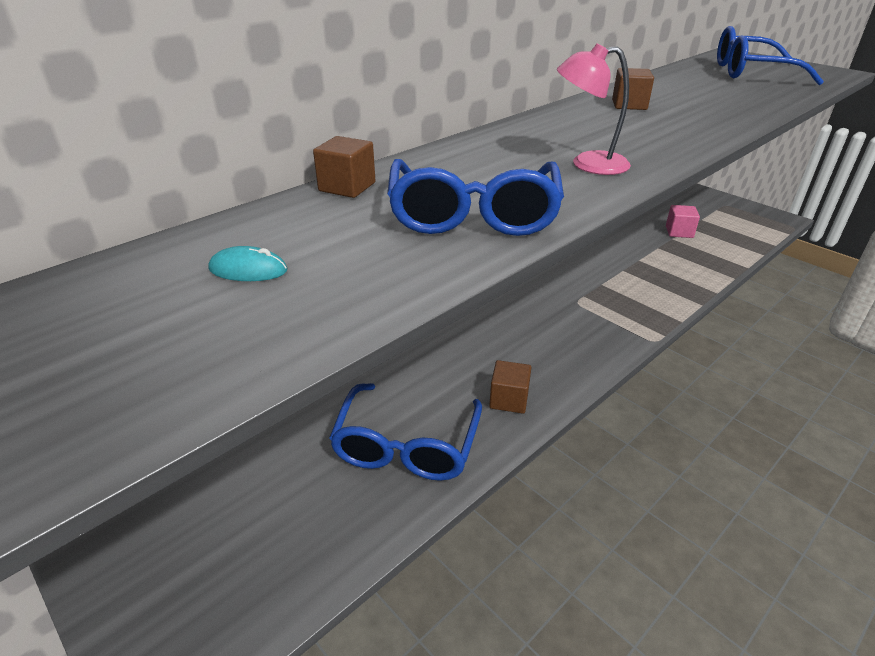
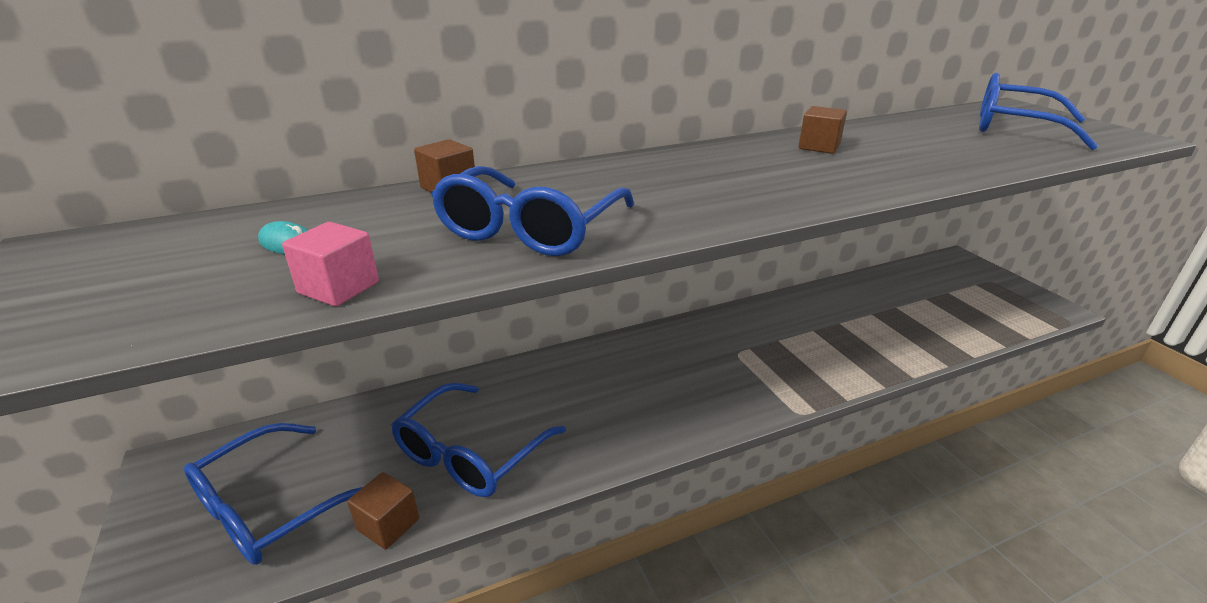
camera: 20 degrees right, 5 degrees down
brown cube [489,360,531,414] -> brown cube moved to [347,472,419,550]
pink lamp [557,43,631,175] -> none
pink cube [666,205,700,238] -> pink cube moved to [282,222,379,307]
none -> blue glasses [184,423,363,565]

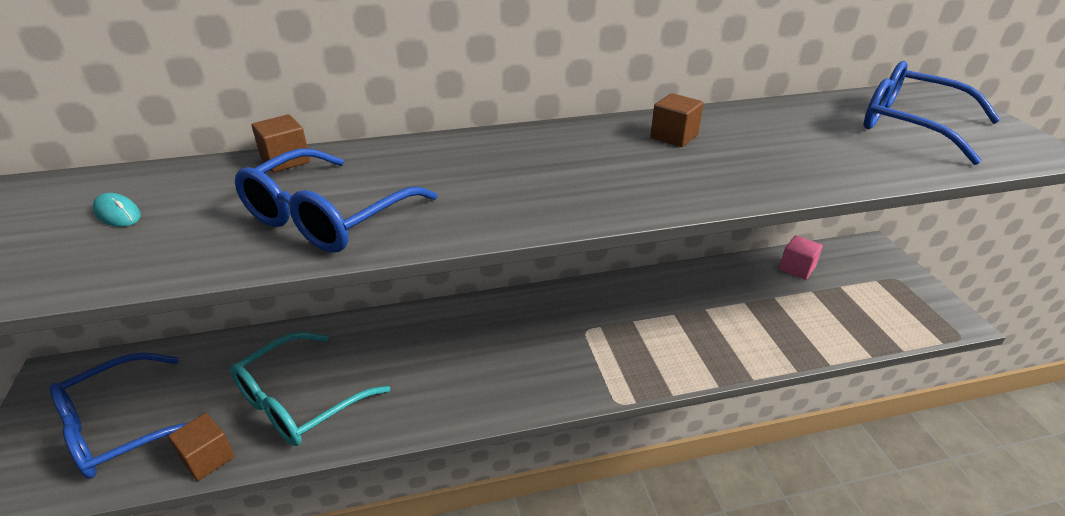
camera: 10 degrees right, 5 degrees up
pink cube [282,222,379,307] -> pink cube moved to [779,235,823,280]
blue glasses [391,383,566,497] -> turquoise glasses [230,332,390,446]

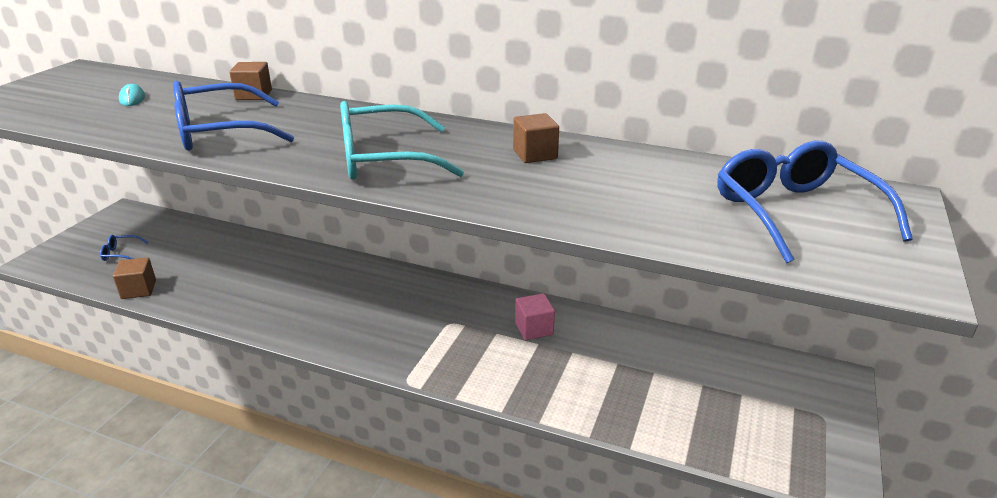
camera: 35 degrees right, 5 degrees down
blue glasses [50,352,187,479] -> blue glasses [100,235,149,261], size x0.42
turquoise glasses [230,332,390,446] -> turquoise glasses moved to [340,101,464,180]
pink cube [779,235,823,280] -> pink cube moved to [515,293,555,340]

